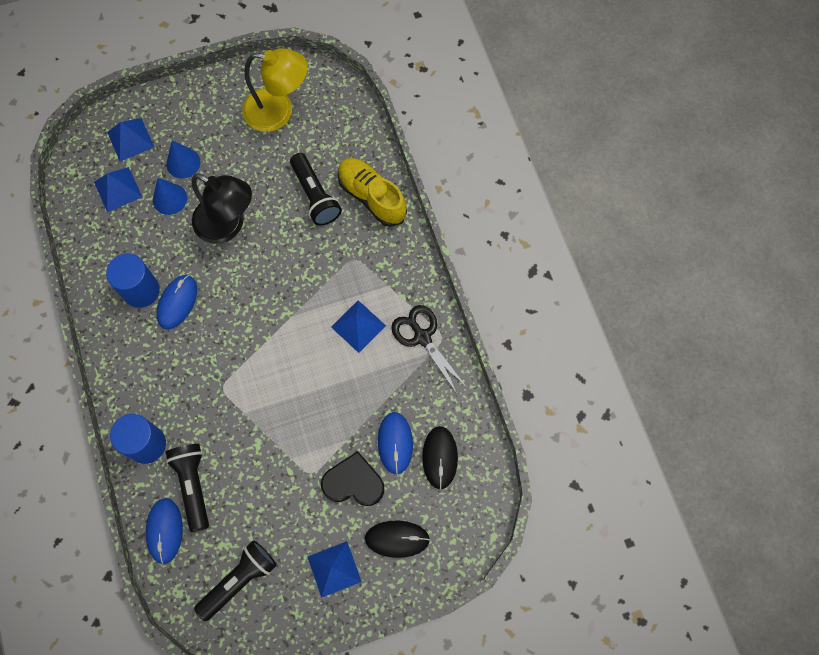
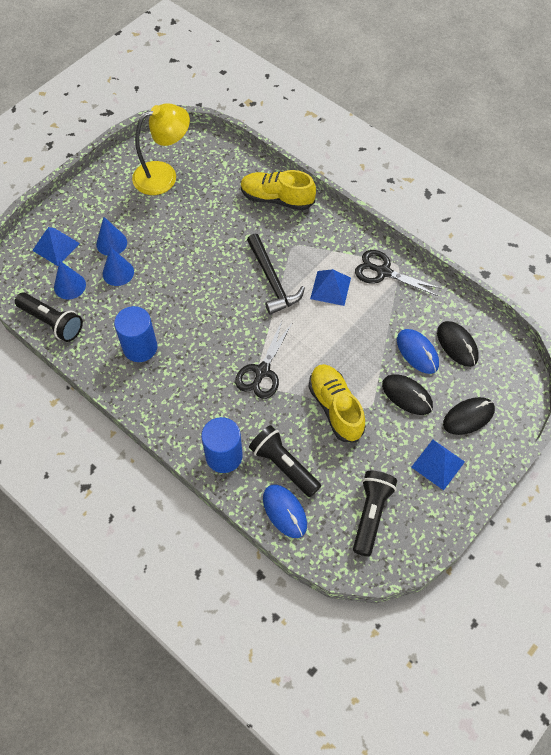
camera: 30 degrees left, 10 degrees down
blue pyramid [94,167,142,213] -> blue cone [54,261,86,299]
blue mouse [156,275,197,330] -> none
black lamp [191,173,252,244] -> none
black flashlight [290,153,342,226] -> black flashlight moved to [15,293,83,342]
black heart [321,451,385,506] -> black mouse [382,374,433,415]
none -> black scissors [235,321,293,399]
none -> black hammer [247,234,305,315]
none -> yellow shoe [308,364,366,443]

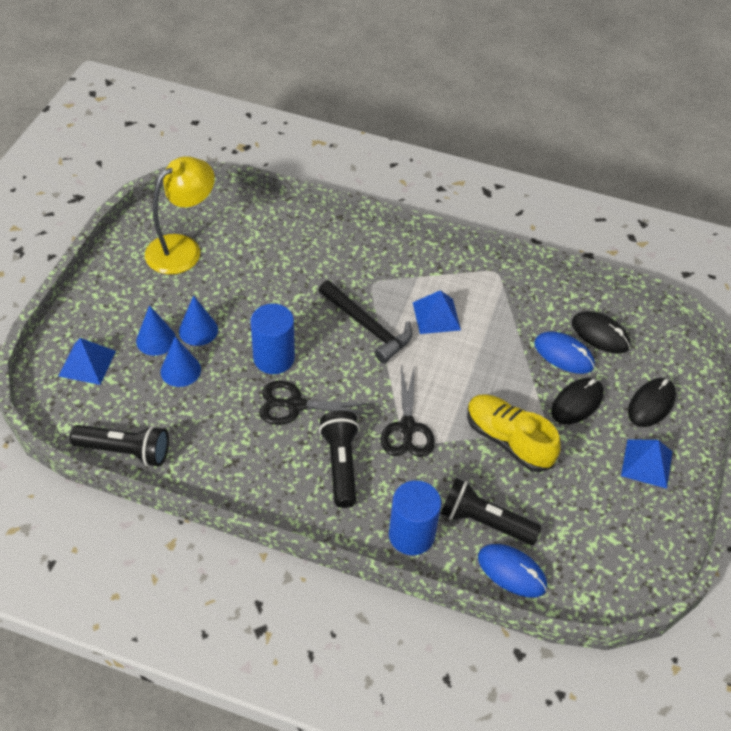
camera: 25 degrees left, 10 degrees down
blue cone [54,261,86,299] -> blue cone moved to [179,295,218,346]
blue cylinder [114,306,157,362] -> blue cylinder moved to [250,304,295,374]
yellow shoe [241,170,316,210] -> none
black flashlight [353,471,397,557] -> black flashlight moved to [319,411,360,508]
black scissors [355,250,442,296] -> black scissors moved to [259,381,373,425]
black mouse [382,374,433,415] -> black mouse turned 60 degrees counterclockwise [551,378,604,424]

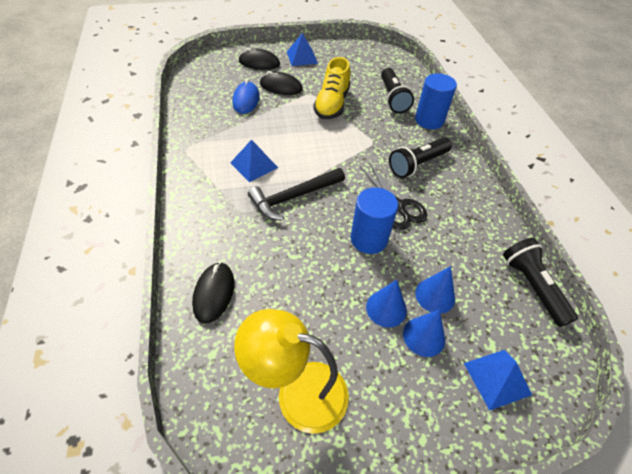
camera: 120 degrees left, 0 degrees up
black hammer [319,280,413,363] -> black hammer turned 135 degrees counterclockwise [248,168,345,220]
black scissors [381,364,435,457] -> none
blue mouse [478,544,547,597] -> none
black mouse [572,311,631,354] -> black mouse moved to [192,262,234,323]

